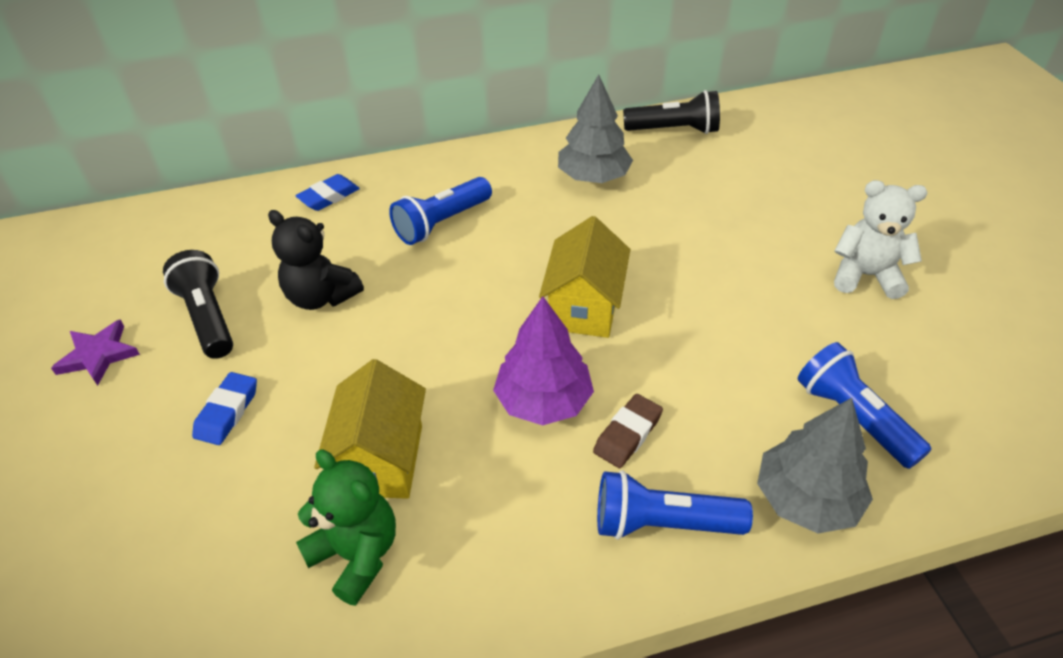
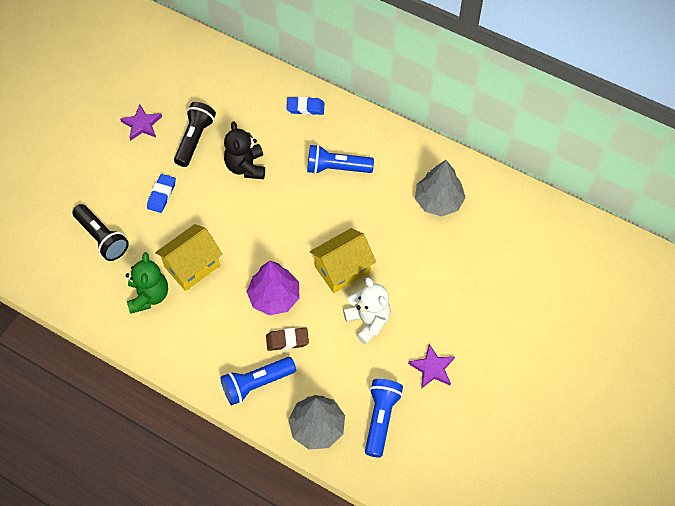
camera: 45 degrees right, 15 degrees up
blue eraser [192,372,257,445] -> blue eraser turned 45 degrees counterclockwise [147,174,176,213]
blue flashlight [597,470,753,540] -> blue flashlight turned 75 degrees counterclockwise [220,357,296,405]
black flashlight [623,90,720,134] -> black flashlight moved to [72,204,129,261]
white teddy bear [834,180,927,299] -> white teddy bear moved to [343,277,391,344]
none -> purple star [408,344,455,389]

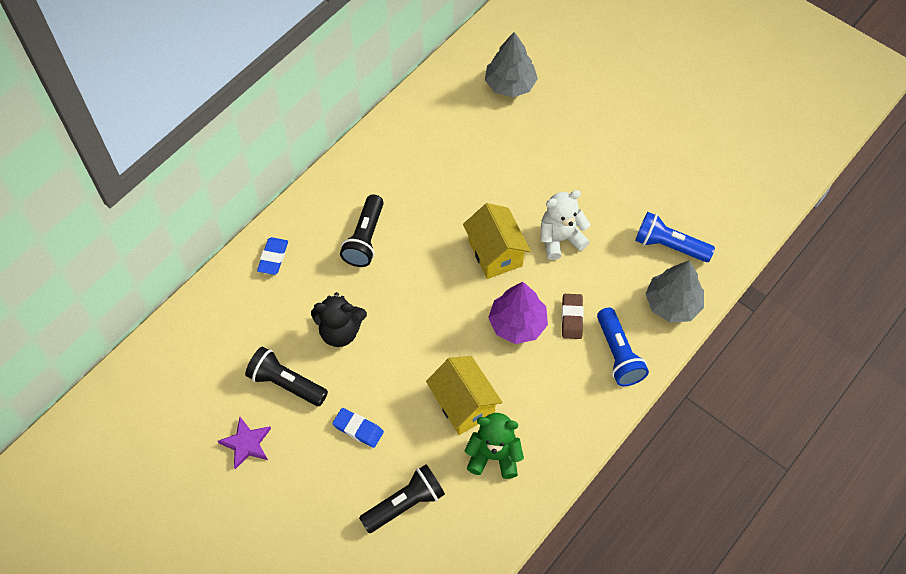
camera: 80 degrees left, 0 degrees up
blue flashlight [307,145,374,174] -> black flashlight [340,194,384,267]
purple star [408,344,455,389] -> none
grey tree [415,160,466,216] -> grey tree moved to [485,32,538,97]

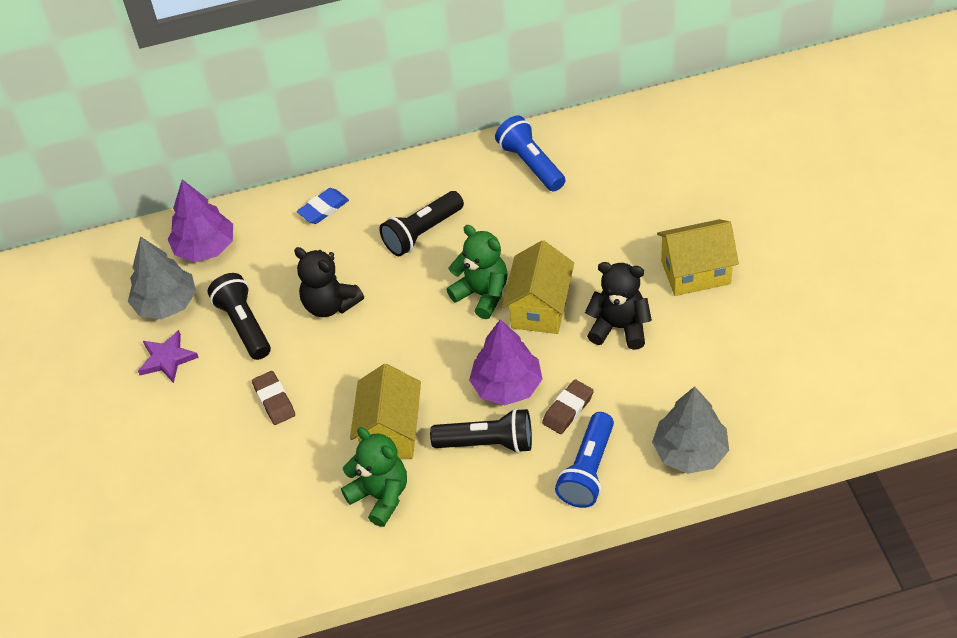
camera: 40 degrees right, 10 degrees down
blue eraser [332,408,384,448] -> brown eraser [252,371,295,425]
black flashlight [359,464,445,533] -> black flashlight moved to [430,408,532,453]
grey tree [485,32,538,97] -> grey tree moved to [128,236,196,319]
white teddy bear [541,190,591,260] -> black teddy bear [585,262,652,350]
blue flashlight [635,212,715,262] -> blue flashlight moved to [495,115,566,192]
none -> purple tree [168,179,233,262]
none -> green teddy bear [447,225,508,319]
none -> yellow house [657,219,739,296]

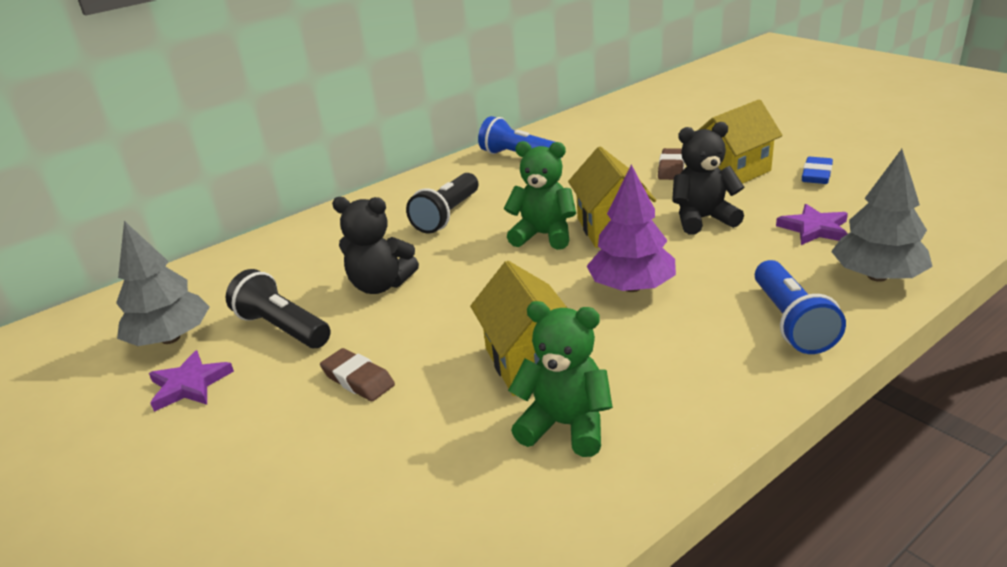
camera: 25 degrees left, 20 degrees down
purple tree [168,179,233,262] -> none
blue eraser [297,188,349,224] -> blue eraser moved to [802,157,833,184]
black flashlight [430,408,532,453] -> none
brown eraser [542,379,594,434] -> brown eraser moved to [658,148,685,180]
none -> purple star [776,204,848,245]

